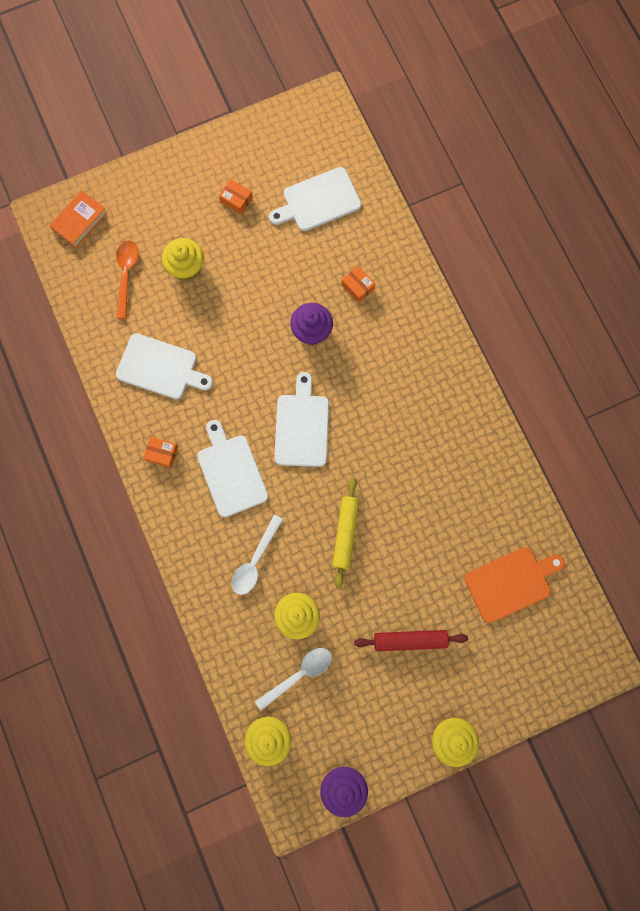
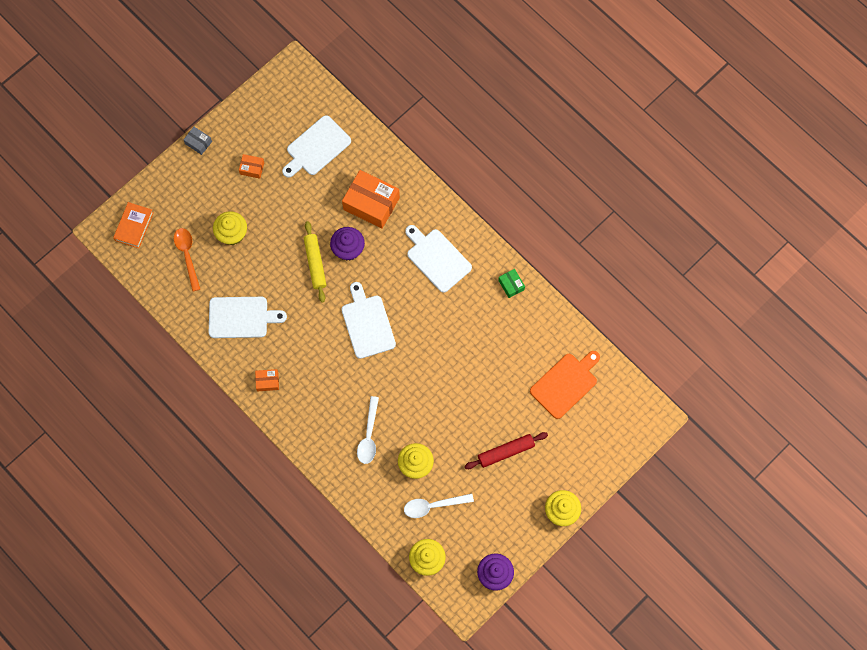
camera: 20 degrees left, 5 degrees down
white cutting board [197,420,268,517] -> white cutting board moved to [405,225,472,293]
white spoon [255,648,332,711] -> white spoon turned 135 degrees counterclockwise [404,494,474,518]
yellow rolling pin [332,478,359,589] -> yellow rolling pin moved to [304,221,326,302]
orange box [341,266,375,303] -> orange box [342,170,400,229], size x2.11
none -> grey box [183,127,212,155]
none -> green box [498,269,525,298]

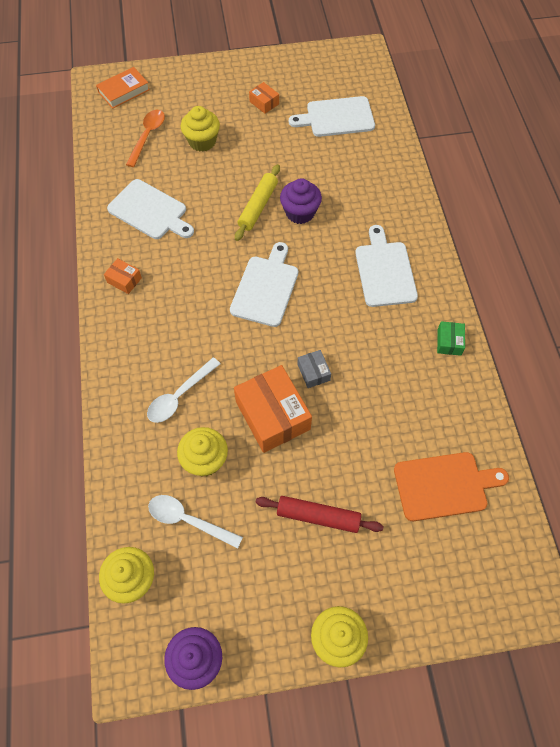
camera: 35 degrees right, 10 degrees down
grey box [183,127,212,155] -> grey box moved to [297,350,331,388]
orange box [342,170,400,229] -> orange box moved to [234,365,312,453]

